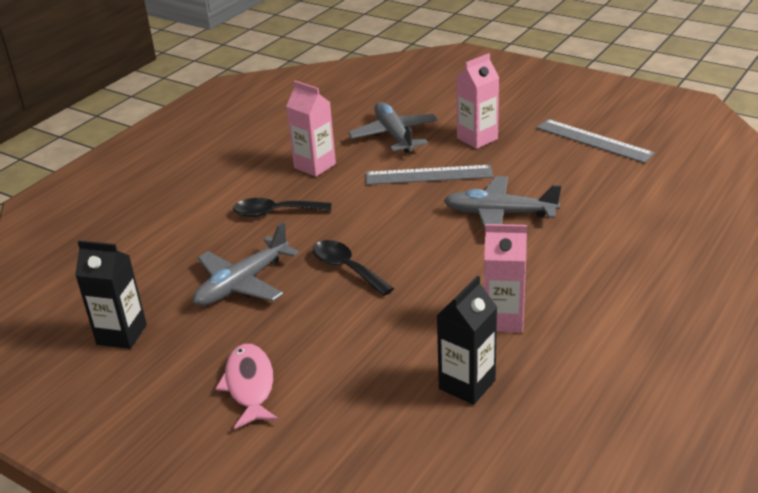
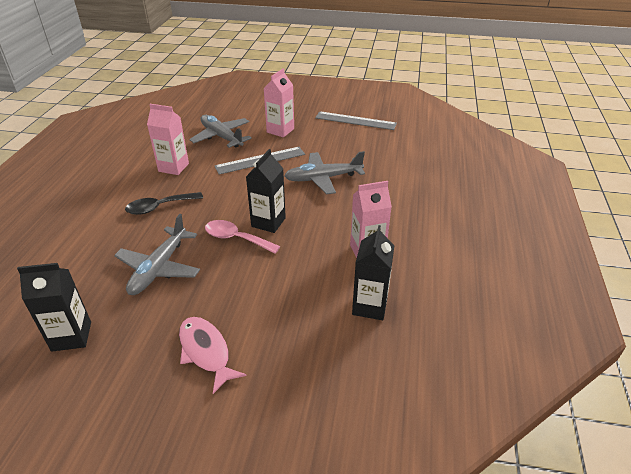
camera: 25 degrees left, 5 degrees up
black spoon [313,240,394,296] -> pink spoon [205,220,280,254]
none -> black carton [246,149,286,233]

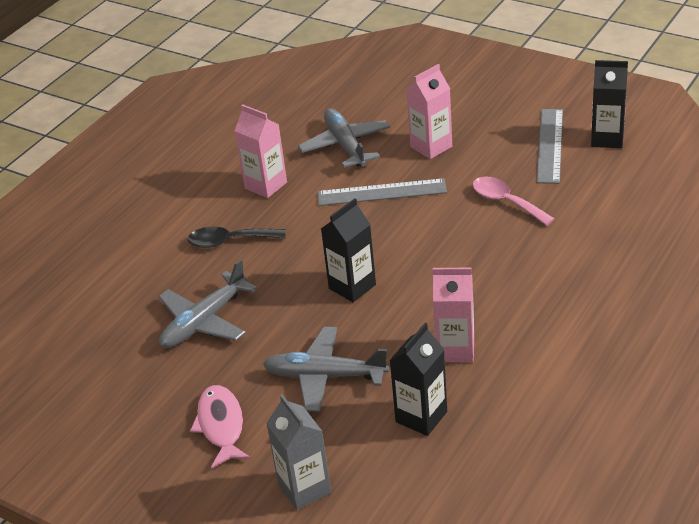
camera: 25 degrees right, 0 degrees up
black carton [17,263,91,352] -> black carton moved to [591,60,628,148]
pink spoon [205,220,280,254] -> pink spoon moved to [473,177,555,226]
grey plane [284,151,365,194] -> grey plane moved to [263,327,389,412]
grey ruler [315,111,397,130] -> grey ruler turned 60 degrees clockwise [537,109,563,184]
none -> grey carton [266,394,331,510]

